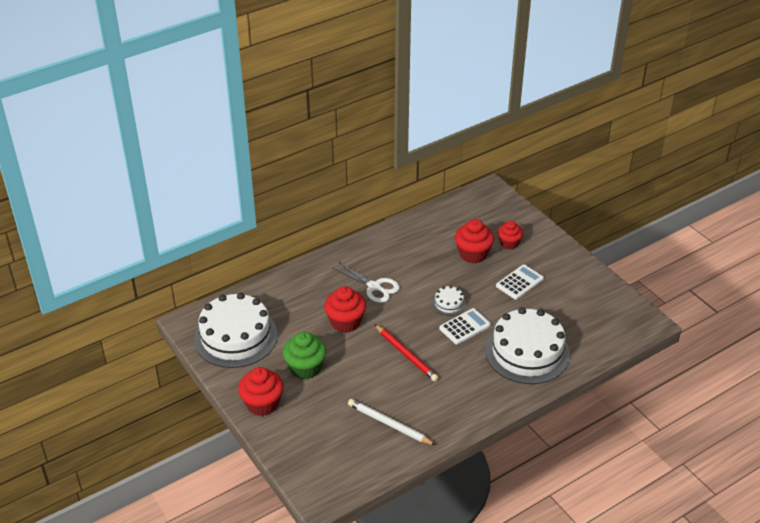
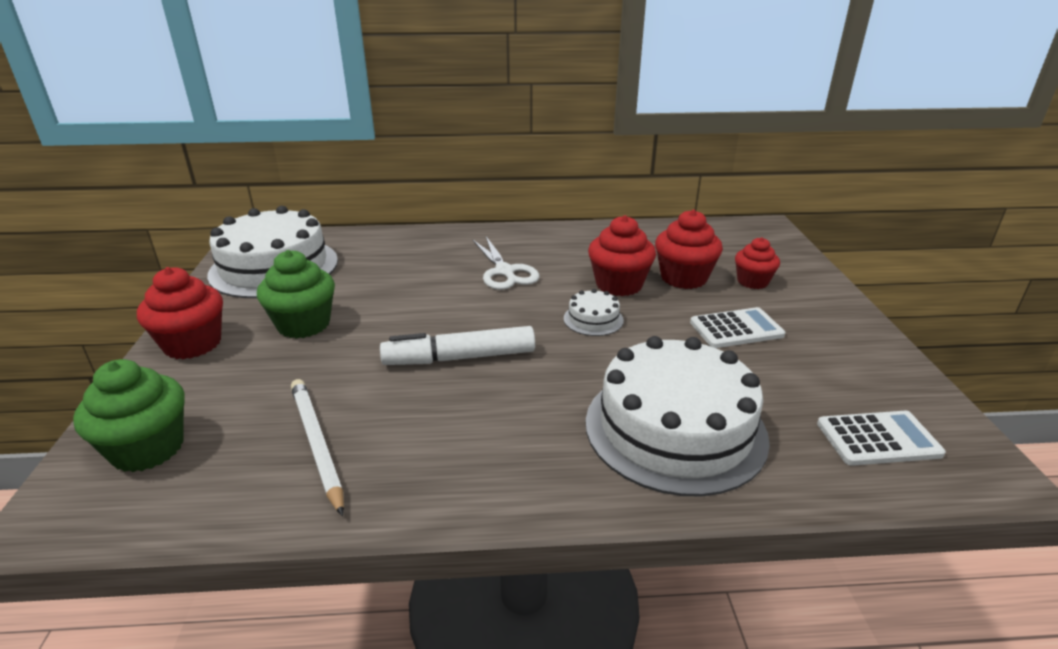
camera: 30 degrees right, 10 degrees down
red cupcake [324,286,366,333] -> red cupcake moved to [588,215,656,296]
red pencil [375,324,439,382] -> white marker [380,326,535,365]
white calculator [439,308,491,345] -> white calculator moved to [817,411,946,466]
none -> green cupcake [73,359,185,472]

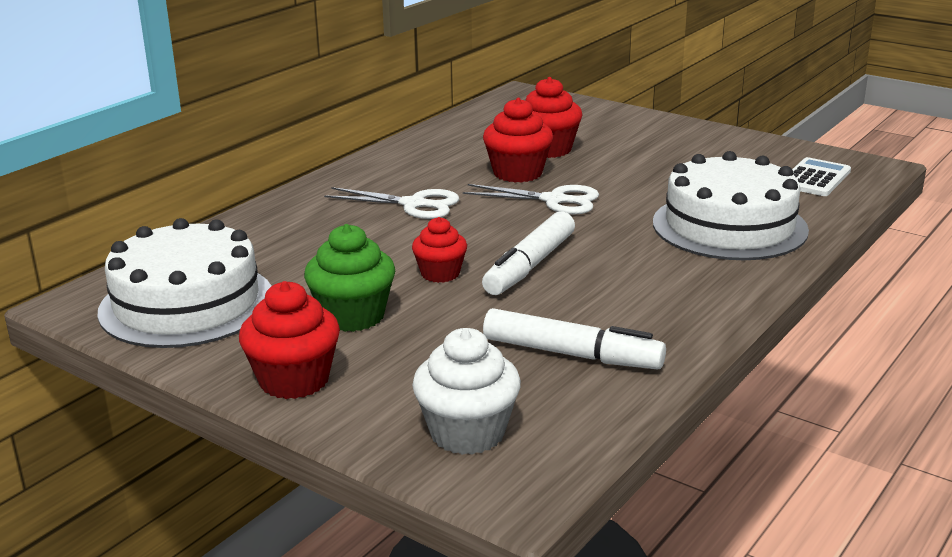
camera: 50 degrees left, 5 degrees down
green cupcake [73,359,185,472] -> white cupcake [412,328,521,455]
white pencil [291,379,344,516] -> white marker [483,308,666,370]
white cake [564,289,624,336] -> white scissors [463,184,599,215]
white calculator [690,307,785,348] -> none
red cupcake [735,237,780,289] -> red cupcake moved to [412,217,467,283]

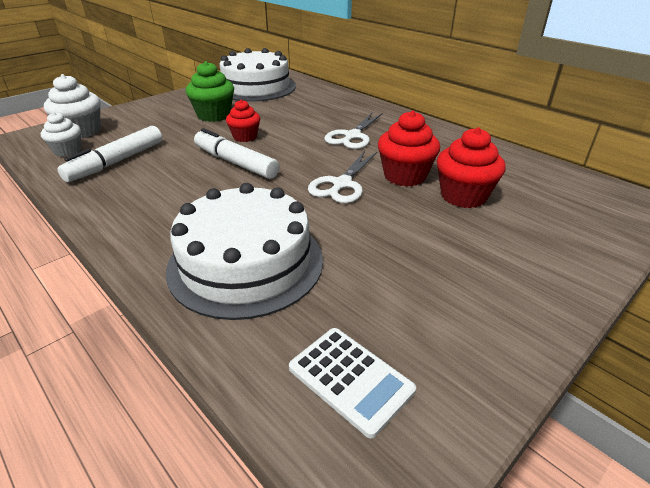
camera: 100 degrees right, 10 degrees up
red cupcake [239,281,340,399] -> none
none -> white cupcake [41,112,81,157]

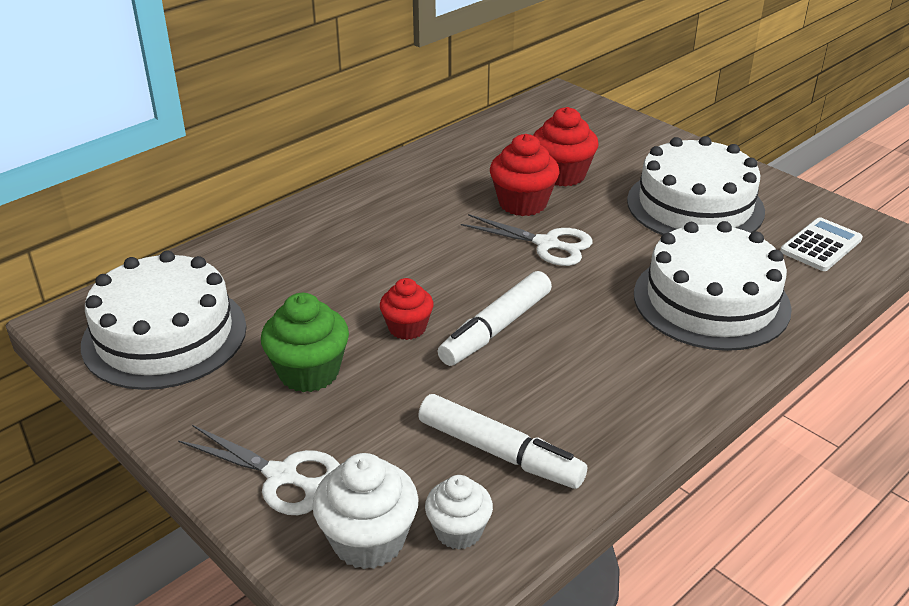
camera: 90 degrees left, 0 degrees up
white scissors [324,113,383,149] -> white scissors moved to [178,425,340,515]
none -> white cake [627,136,765,235]

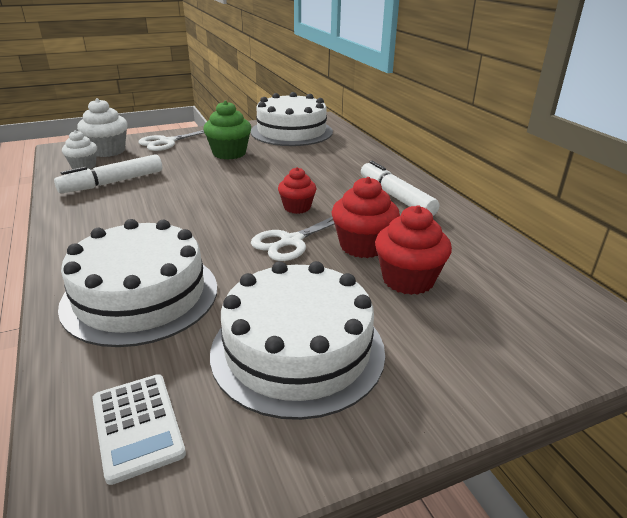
camera: 110 degrees right, 5 degrees down
red cupcake [380,278,434,340] -> red cupcake moved to [278,167,317,214]
white marker [438,271,552,366] -> white marker moved to [361,161,439,216]

